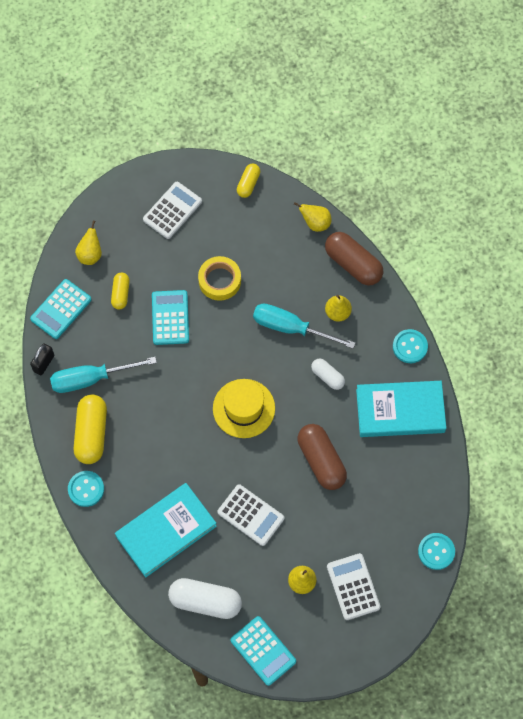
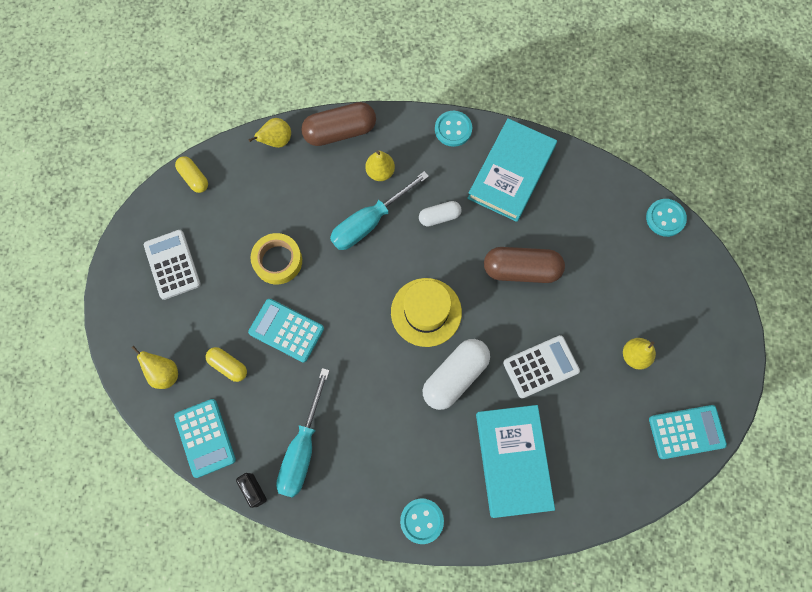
camera: 60 degrees left, 5 degrees up
yellow capsule [73,394,107,464] -> none
white capsule [168,578,242,619] -> white capsule moved to [423,339,490,410]
white calculator [327,553,380,620] -> none

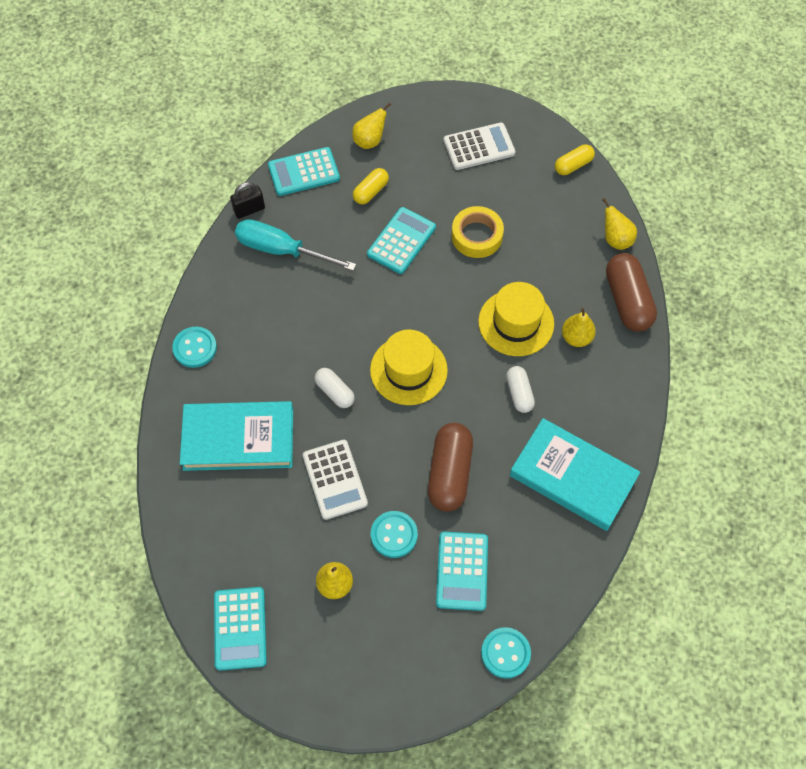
camera: 95 degrees right, 10 degrees down
turquoise screwdriver [330,171,429,250] -> yellow hat [478,282,554,356]
white capsule [423,339,490,410] -> white capsule [315,368,355,408], size x0.56
turquoise button [435,111,472,147] -> turquoise button moved to [371,511,418,558]
none -> turquoise calculator [436,532,488,611]

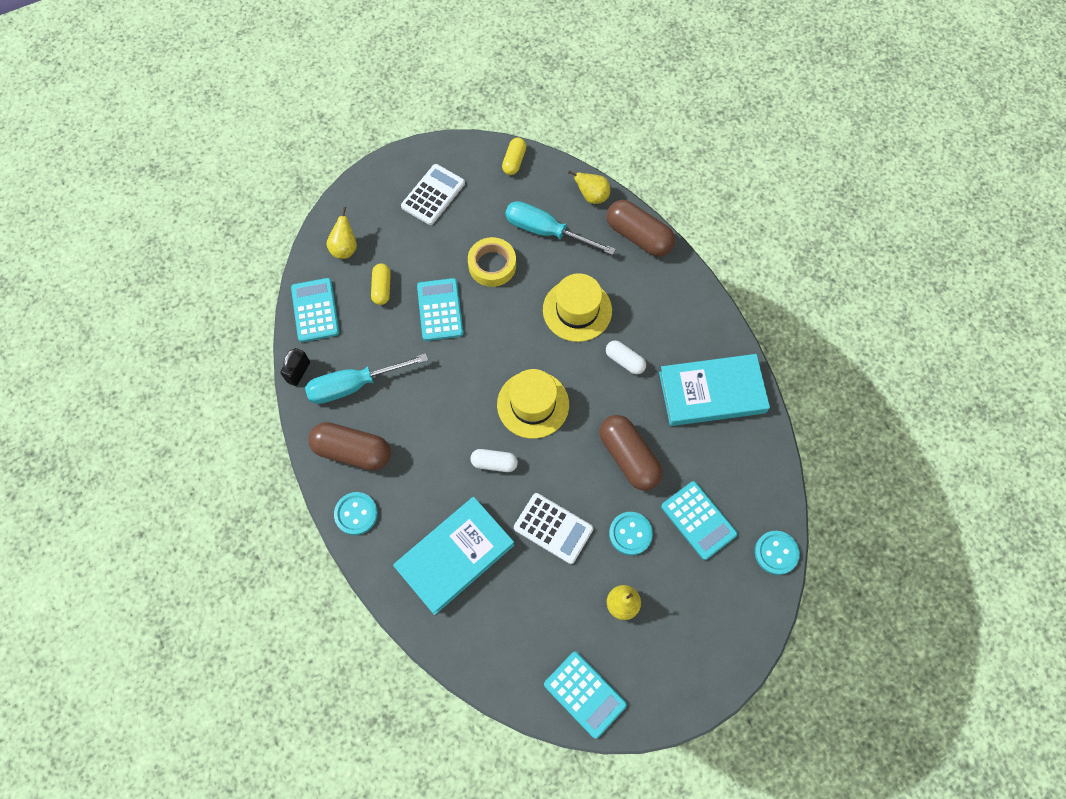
camera: 40 degrees left, 5 degrees up
turquoise calculator [268,147,340,196] -> turquoise calculator turned 135 degrees clockwise [291,278,340,342]
yellow pear [562,308,596,347] -> none
none -> brown capsule [308,422,391,471]
none -> turquoise screwdriver [505,201,616,255]

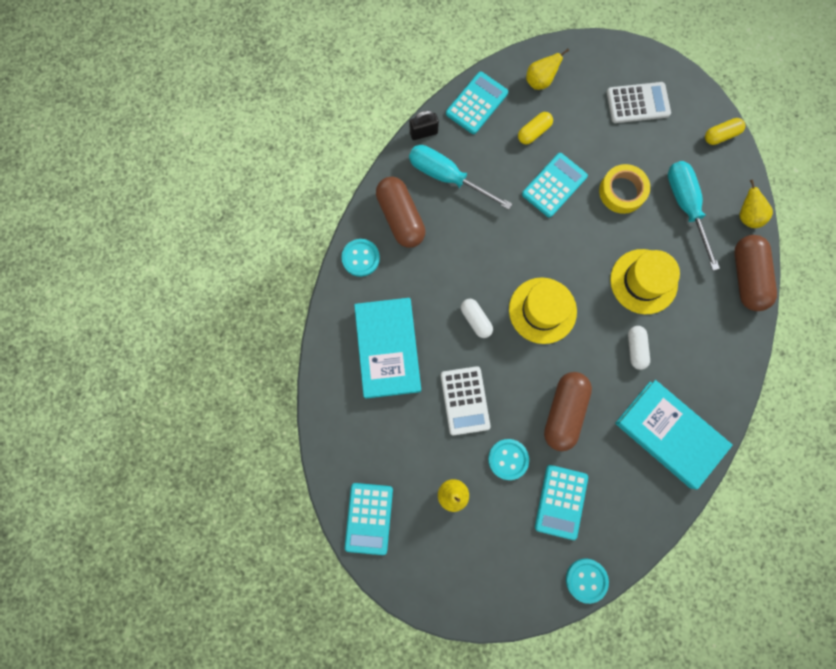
camera: 50 degrees right, 10 degrees up
turquoise book [393,497,514,615] -> turquoise book turned 75 degrees clockwise [354,298,421,399]

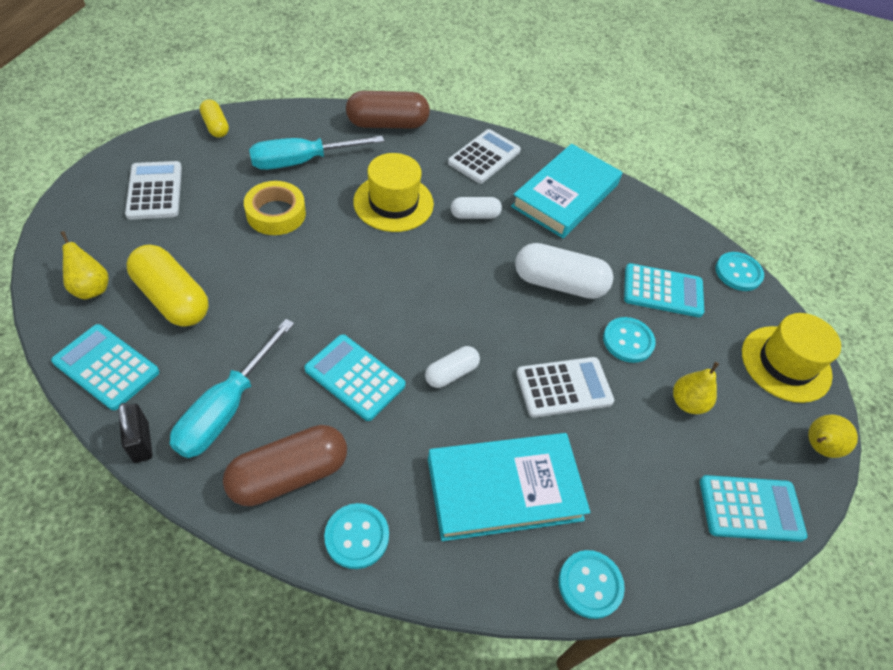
camera: 100 degrees left, 25 degrees down
yellow hat [509,277,577,344] -> yellow hat moved to [742,313,841,403]
yellow capsule [518,112,553,145] -> yellow capsule [127,244,209,327], size x1.77
turquoise calculator [522,153,588,218] -> turquoise calculator moved to [305,334,406,421]
brown capsule [544,372,592,451] -> white capsule [515,243,613,299]
yellow pear [740,179,773,228] -> yellow pear moved to [808,414,858,458]
none -> white calculator [448,129,521,184]
none -> turquoise button [559,550,625,619]

